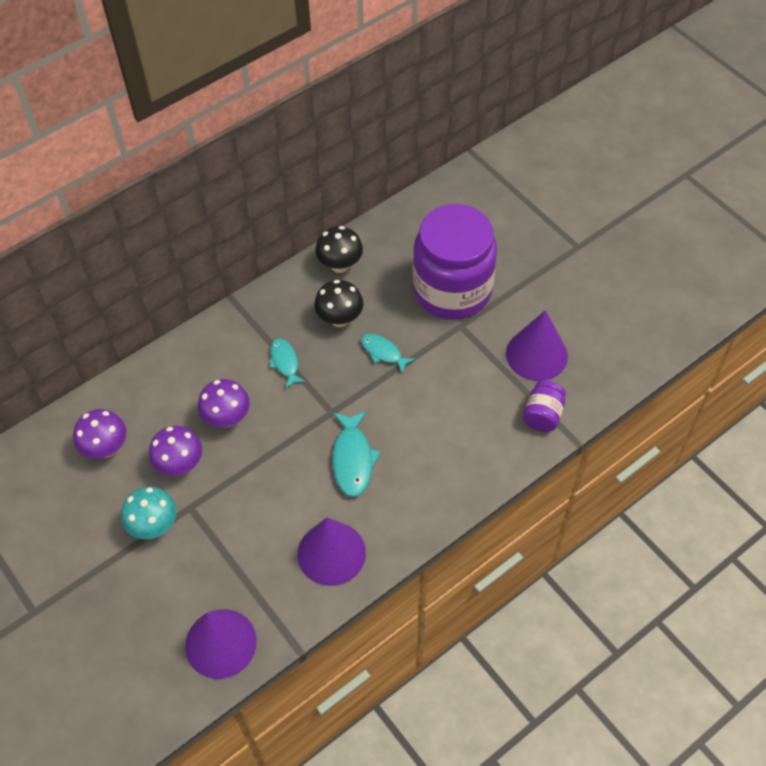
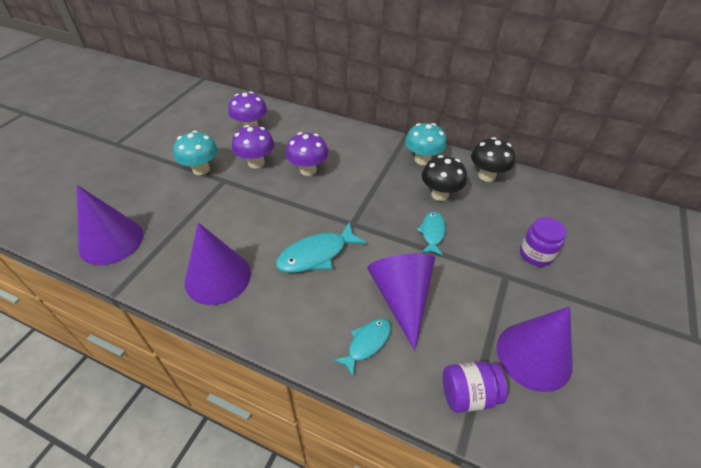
camera: 60 degrees right, 10 degrees down
turquoise fish [269,338,306,389] -> turquoise fish moved to [333,318,391,377]
purple jar [413,204,497,320] -> purple jar [520,217,566,267], size x0.42
none -> purple cone [367,253,435,351]
none -> turquoise mushroom [405,123,447,165]

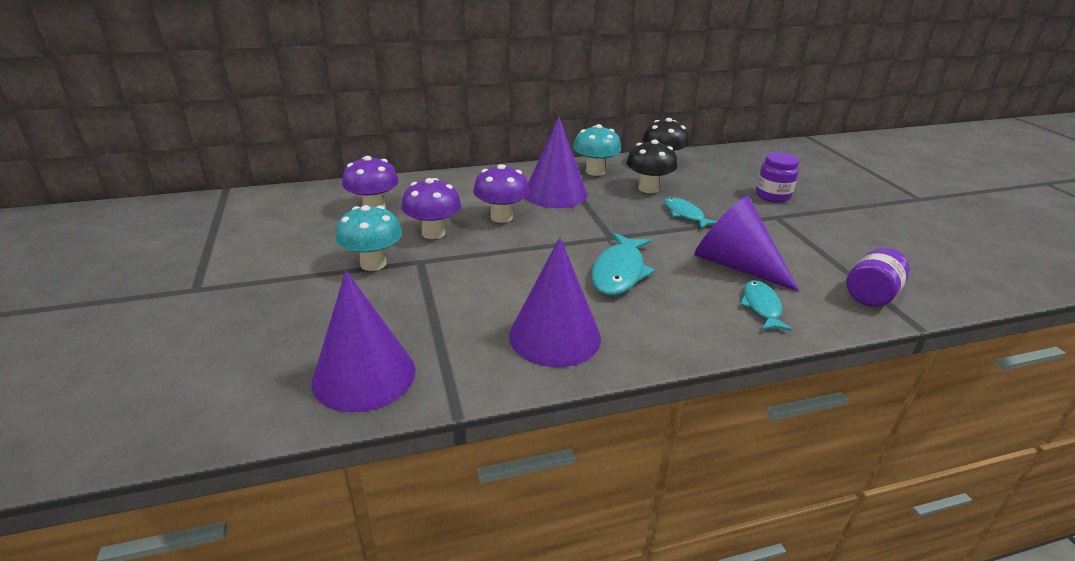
camera: 40 degrees left, 15 degrees down
purple cone [497,307,573,392] -> purple cone moved to [526,117,587,208]

